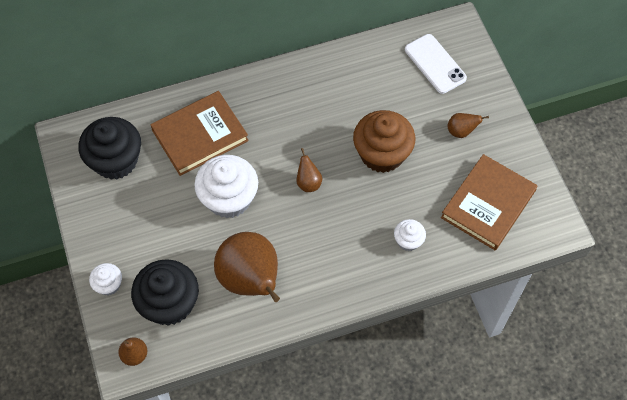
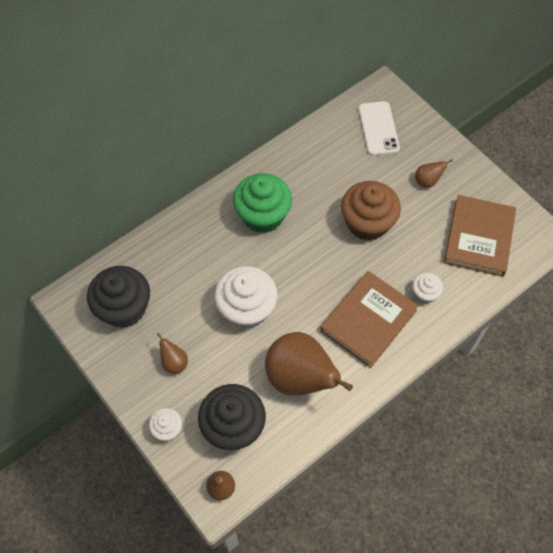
camera: 20 degrees left, 0 degrees up
brown book [151,91,249,176] -> brown book moved to [321,271,419,368]
brown pear [296,148,323,192] -> brown pear moved to [157,333,188,374]
white phone [405,34,467,94] -> white phone turned 45 degrees clockwise [359,101,400,156]
none -> green cupcake [233,173,292,233]

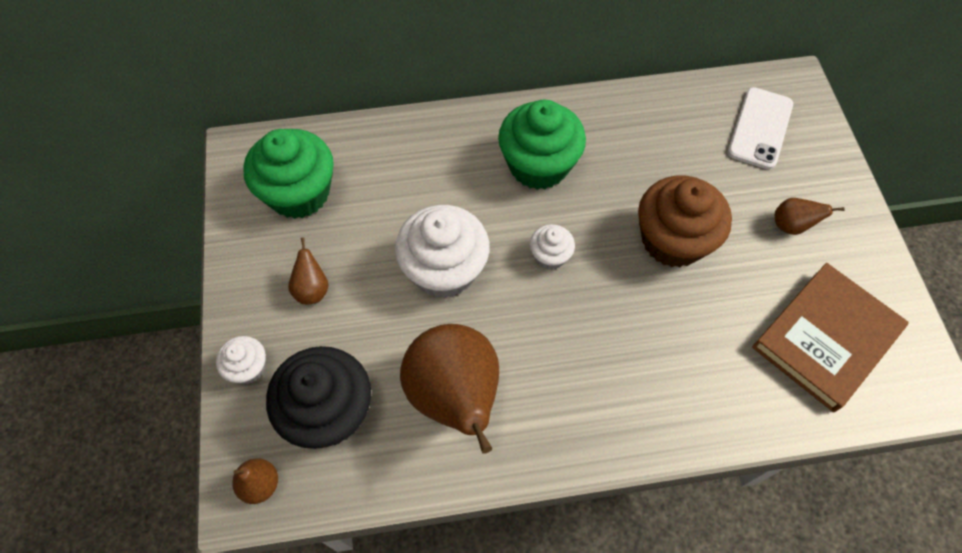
camera: 30 degrees right, 0 degrees up
black cupcake [87,266,150,328] -> green cupcake [243,129,334,219]
brown book [321,271,419,368] -> none
white cupcake [412,273,443,303] -> white cupcake moved to [530,224,575,270]

